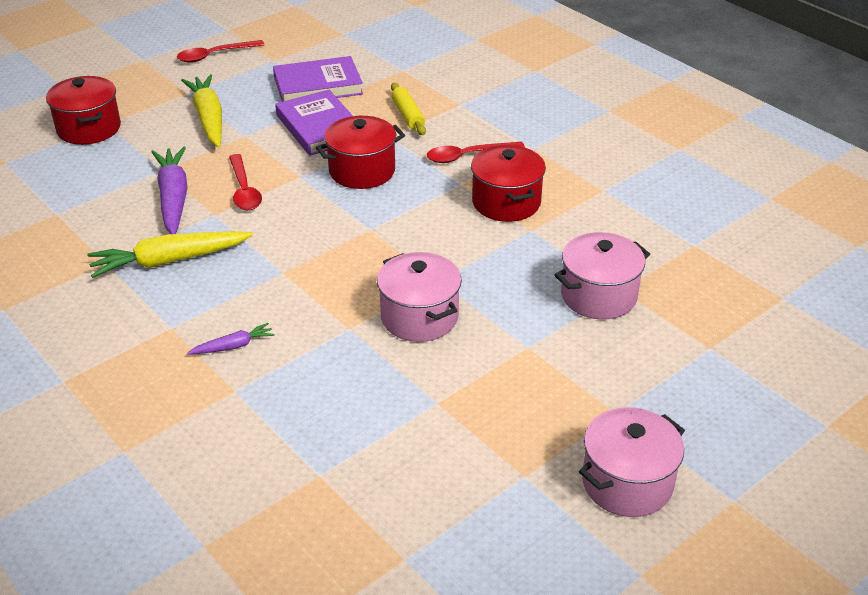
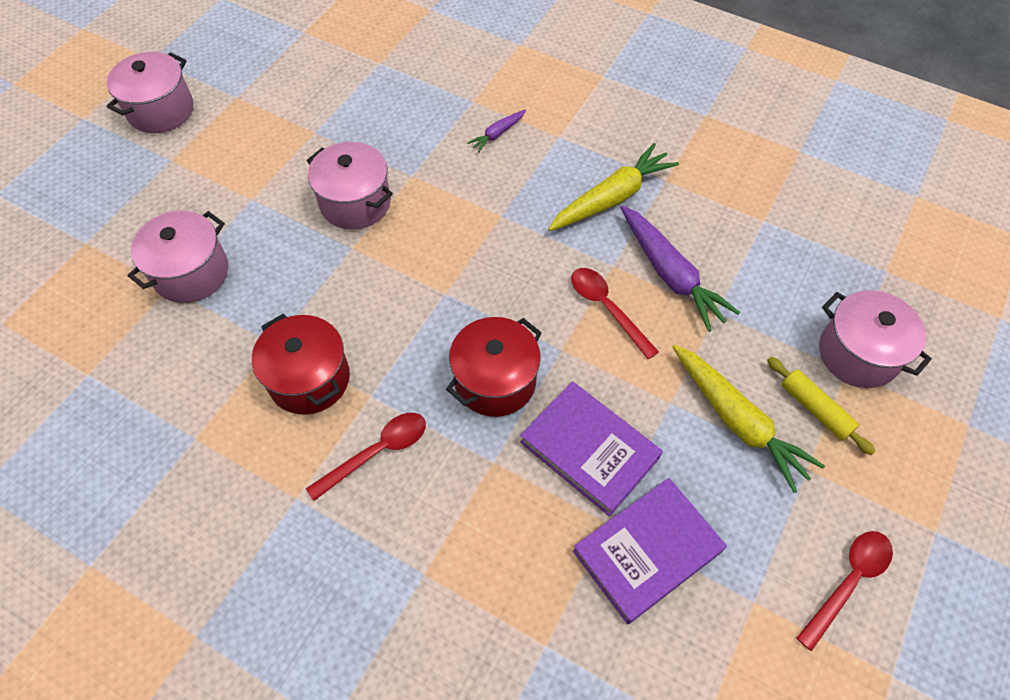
camera: 160 degrees right, 20 degrees up
red pot [46,76,121,145] -> pink pot [819,290,932,388]
yellow rolling pin [391,83,426,135] -> yellow rolling pin moved to [767,357,876,455]

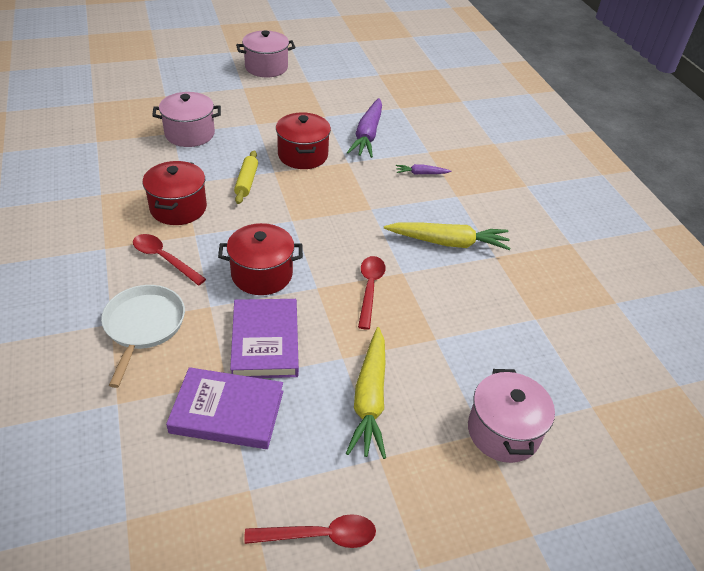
camera: 40 degrees right, 15 degrees down
red spoon [306,413,426,501] -> red spoon turned 150 degrees counterclockwise [133,234,206,285]
pink pot [307,142,393,230] -> red pot [276,112,331,169]
purple carrot [620,205,740,332] -> purple carrot moved to [347,98,382,158]
yellow rolling pin [767,357,876,455] -> yellow rolling pin moved to [234,151,258,204]
none -> white pan [101,285,185,388]

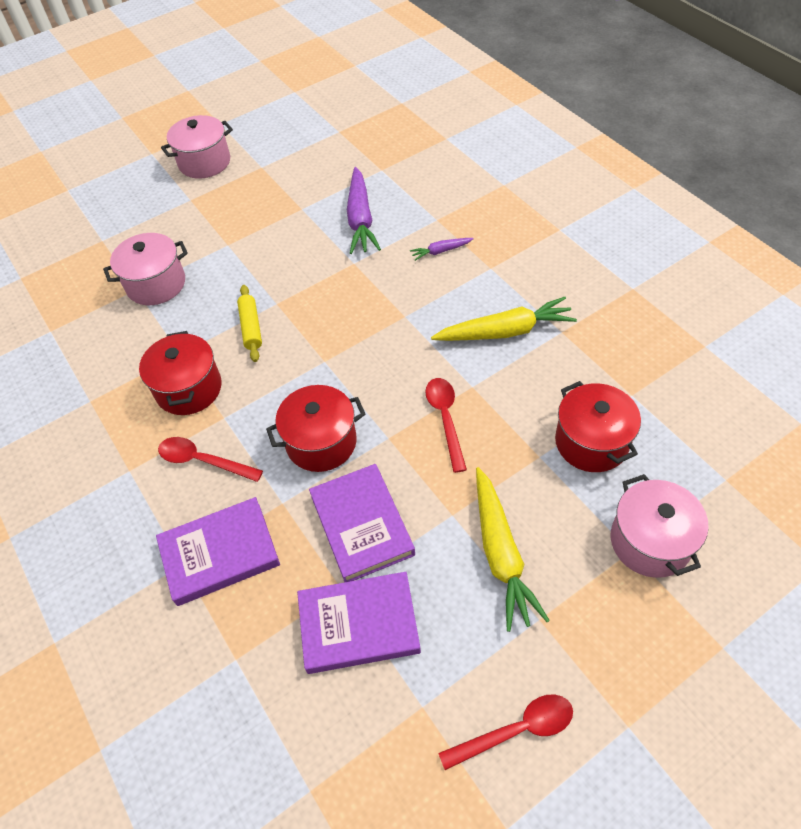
camera: 10 degrees left, 10 degrees up
white pan [101,285,185,388] -> purple book [156,497,280,606]
red pot [276,112,331,169] -> red pot moved to [555,381,641,472]

